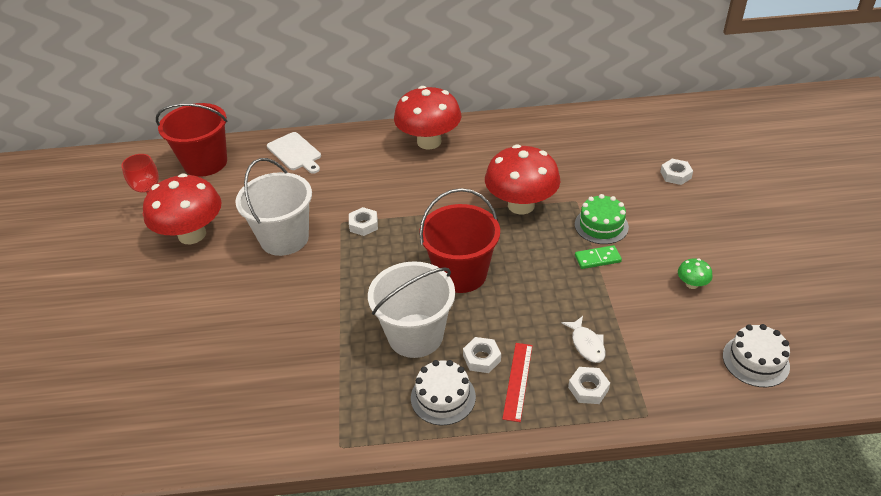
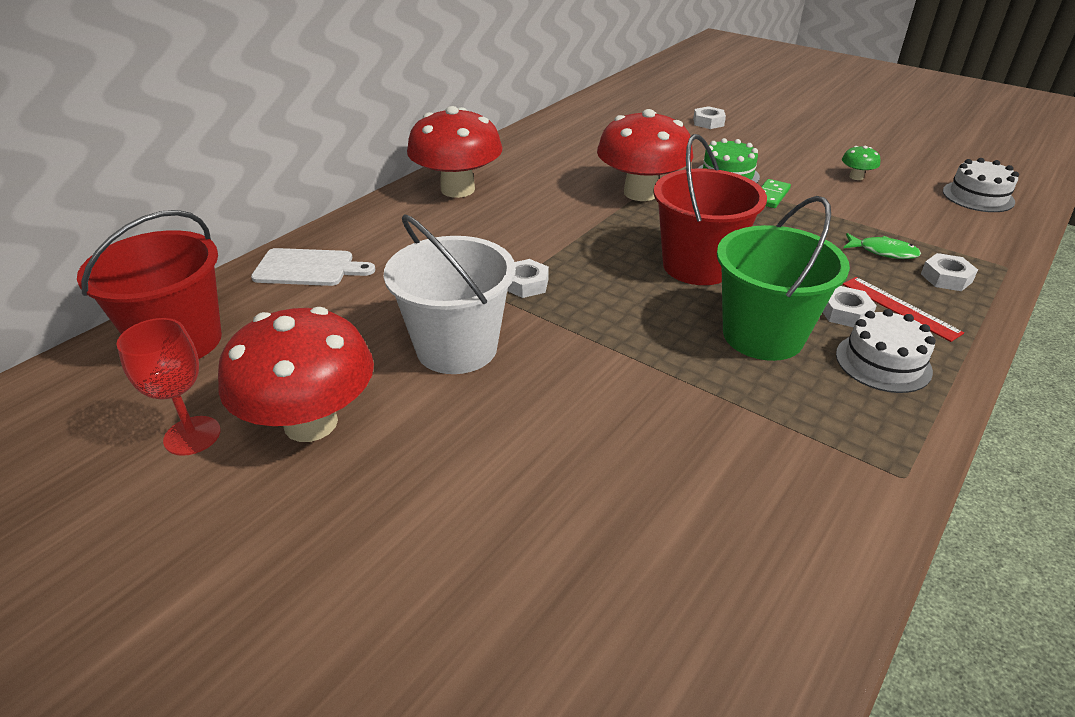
camera: 50 degrees left, 5 degrees down
white bucket [368,261,455,358] -> green bucket [717,196,850,361]
white fish [562,316,605,363] -> green fish [844,233,921,259]

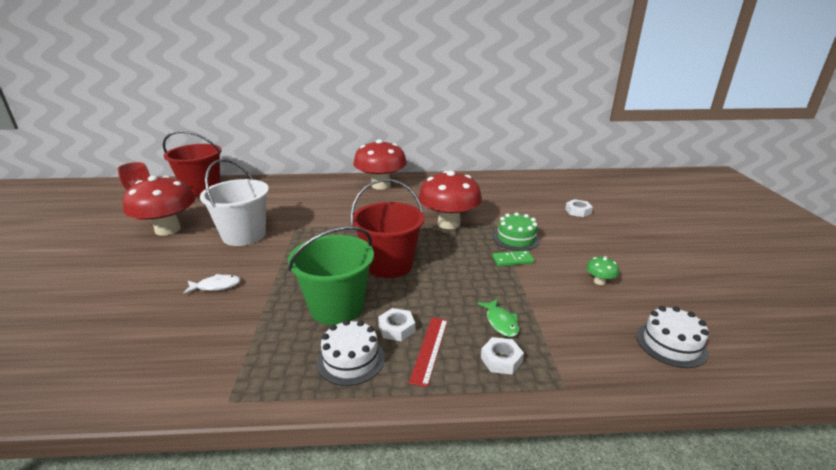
camera: 50 degrees right, 10 degrees down
white cutting board [251,248,375,286] -> none
white nut [507,259,549,298] -> none
none -> white fish [183,274,241,294]

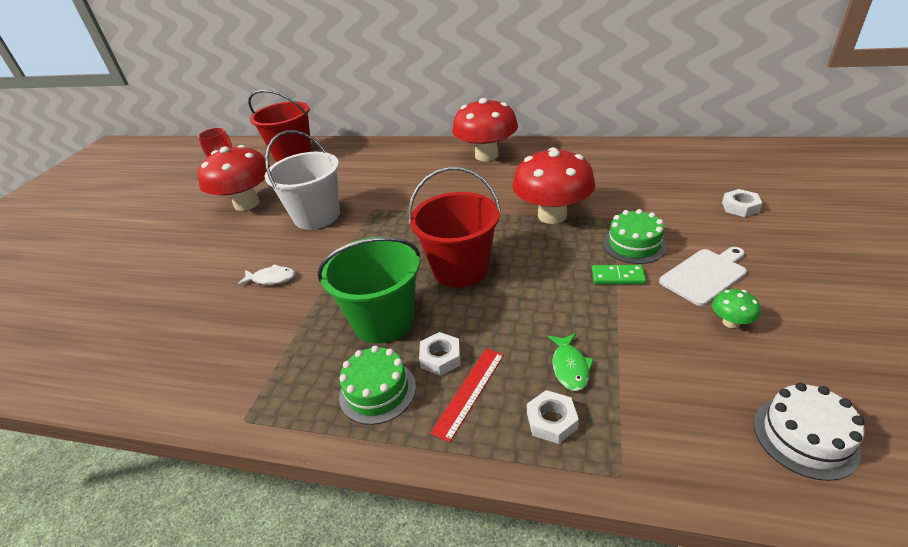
camera: 20 degrees right, 10 degrees up
white cake [317,320,385,386] -> green cake [339,345,416,425]
none -> white cutting board [659,247,747,306]

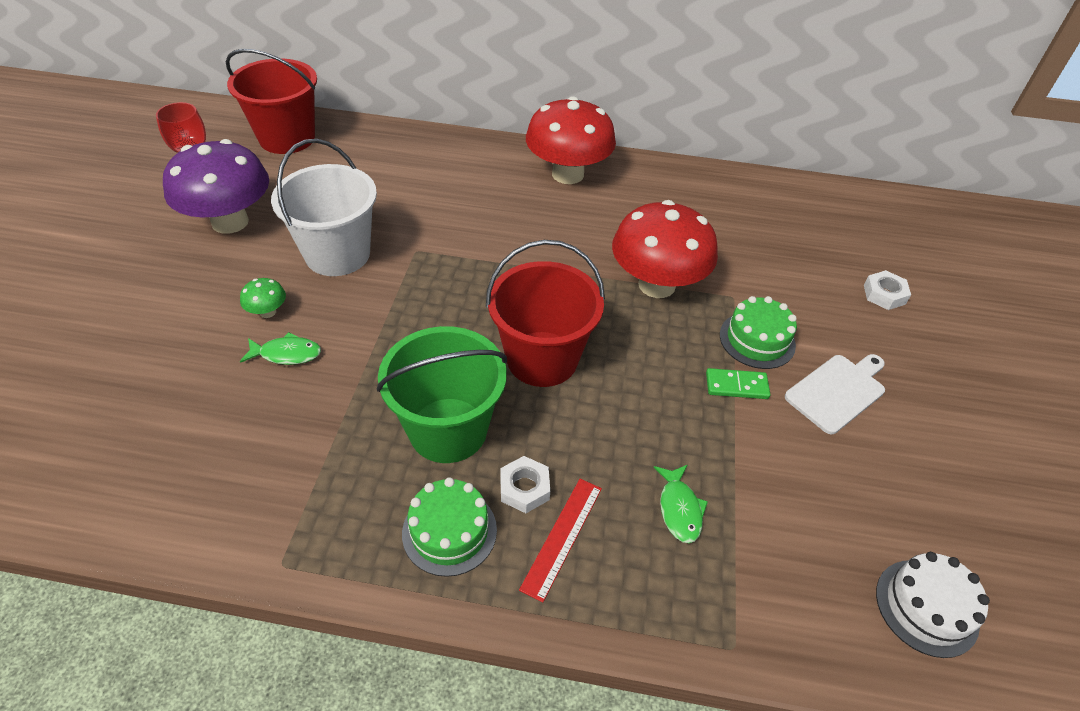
camera: 10 degrees left, 10 degrees up
red mushroom [198,145,270,211] -> purple mushroom [163,139,269,234]
white fish [237,264,295,286] -> green fish [240,332,321,365]
white nut [527,390,579,444] -> none
green mushroom [712,289,760,328] -> green mushroom moved to [240,278,286,318]

